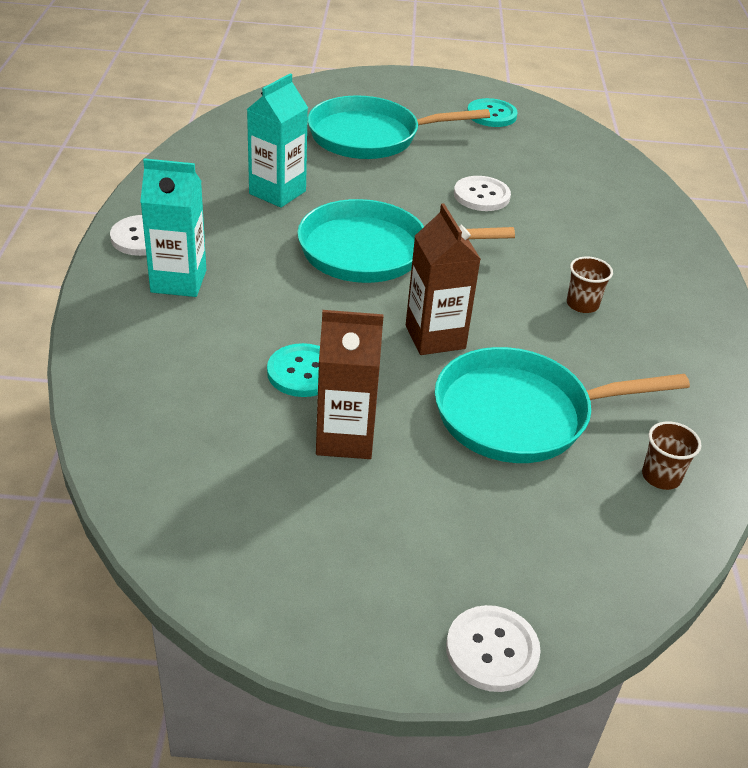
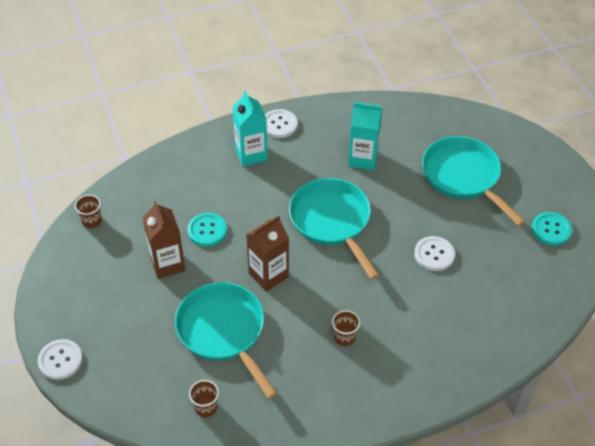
camera: 70 degrees right, 10 degrees up
none -> brown cup [75,195,102,228]

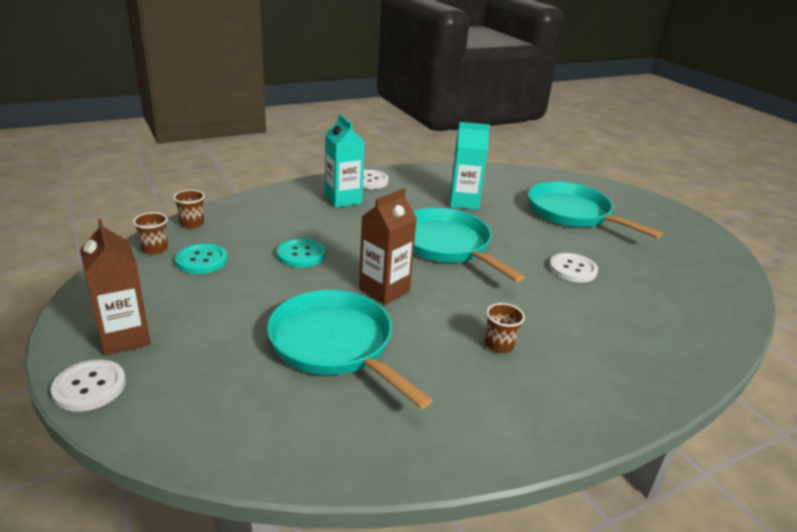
camera: 10 degrees left, 20 degrees down
brown carton [143,201,186,279] -> brown carton moved to [80,219,151,356]
brown cup [189,380,219,417] -> brown cup moved to [173,190,205,228]
turquoise button [532,212,572,246] -> turquoise button moved to [175,243,228,274]

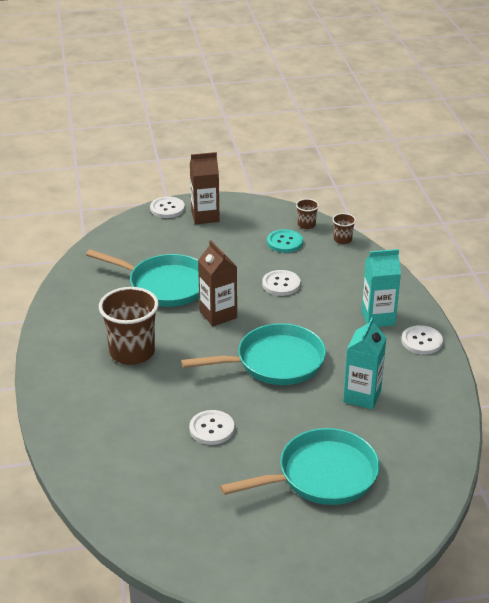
camera: 110 degrees right, 5 degrees up
turquoise pan [267,290,433,409] -> turquoise pan turned 45 degrees clockwise [86,249,199,307]
turquoise button [277,238,326,268] -> white button [262,270,300,296]
brown cup [485,303,525,353] -> brown cup [99,287,159,365], size x2.15

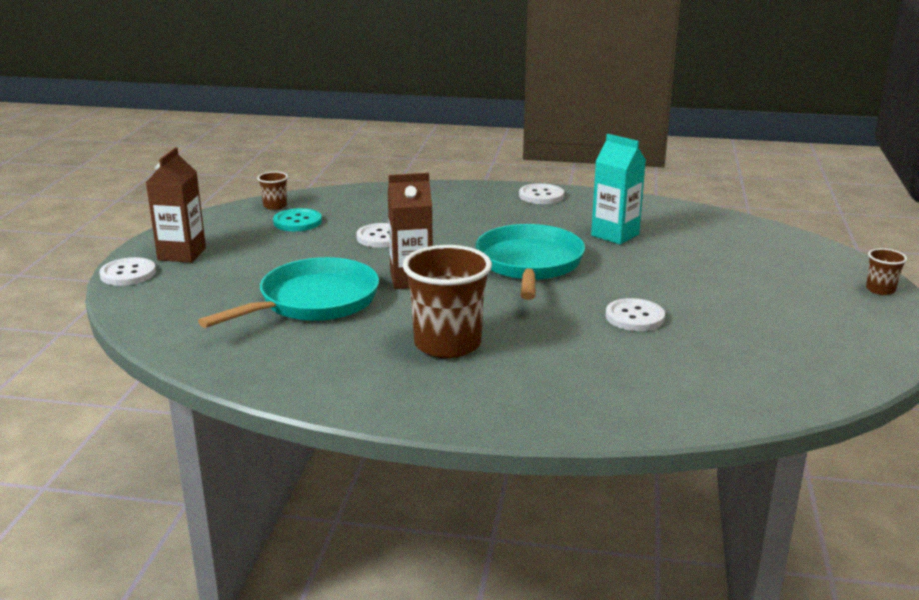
camera: 70 degrees left, 10 degrees down
turquoise pan [220,428,380,505] -> none
brown cup [332,213,356,244] -> brown cup moved to [866,248,907,295]
turquoise carton [361,249,401,327] -> none

